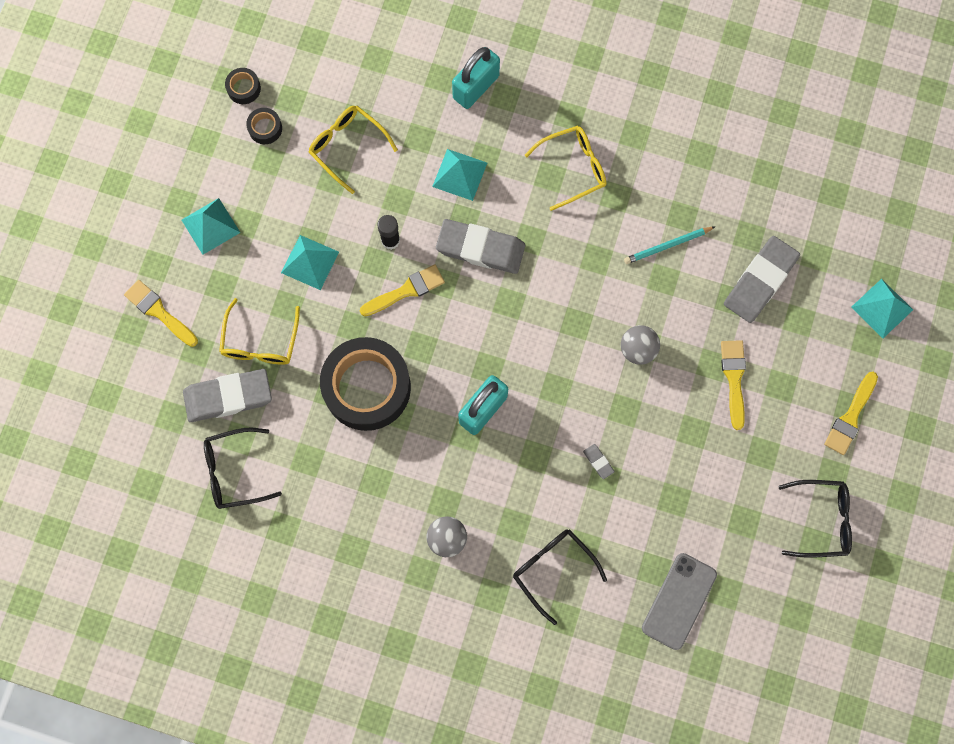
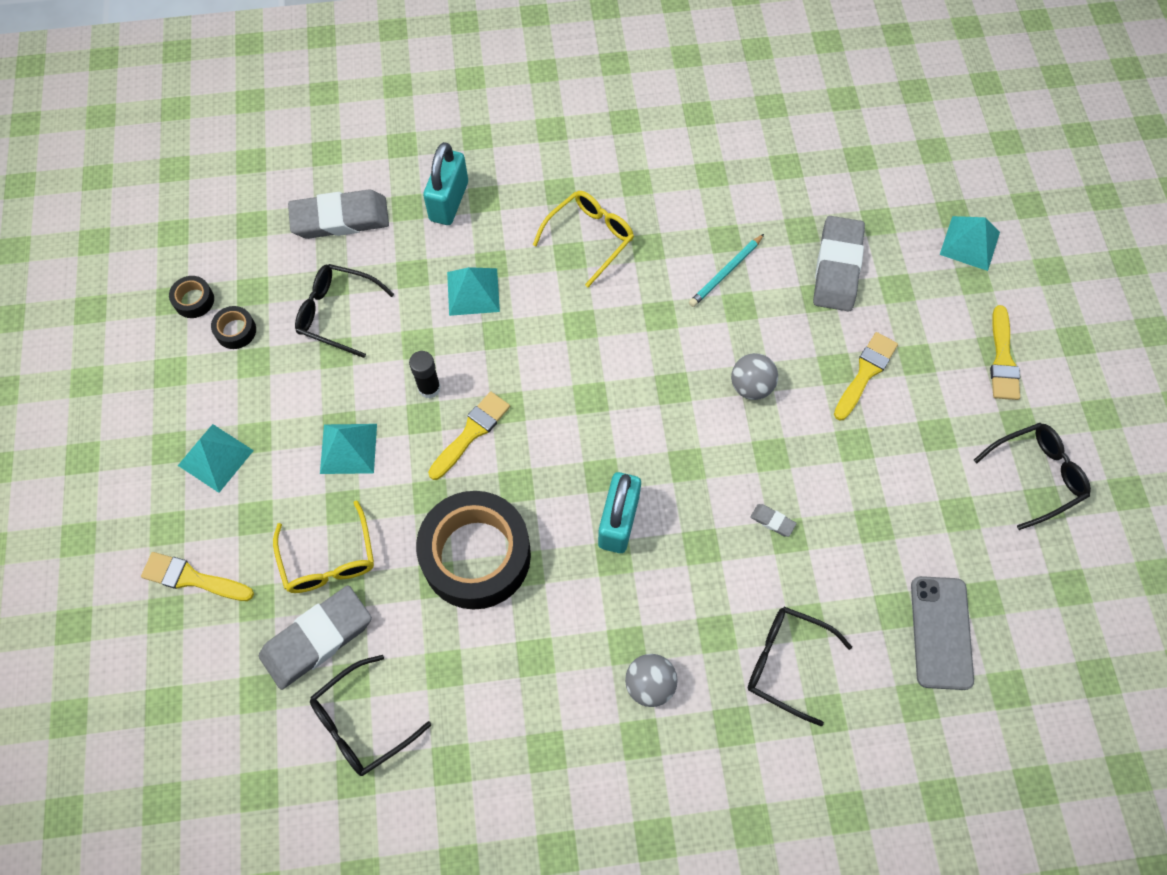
camera: 25 degrees left, 10 degrees down
yellow glasses [309,106,398,194] -> black glasses [295,264,394,358]
grey eraser [436,219,525,274] -> grey eraser moved to [288,190,389,239]
yellow brush [721,340,746,430] -> yellow brush turned 60 degrees clockwise [834,332,898,421]

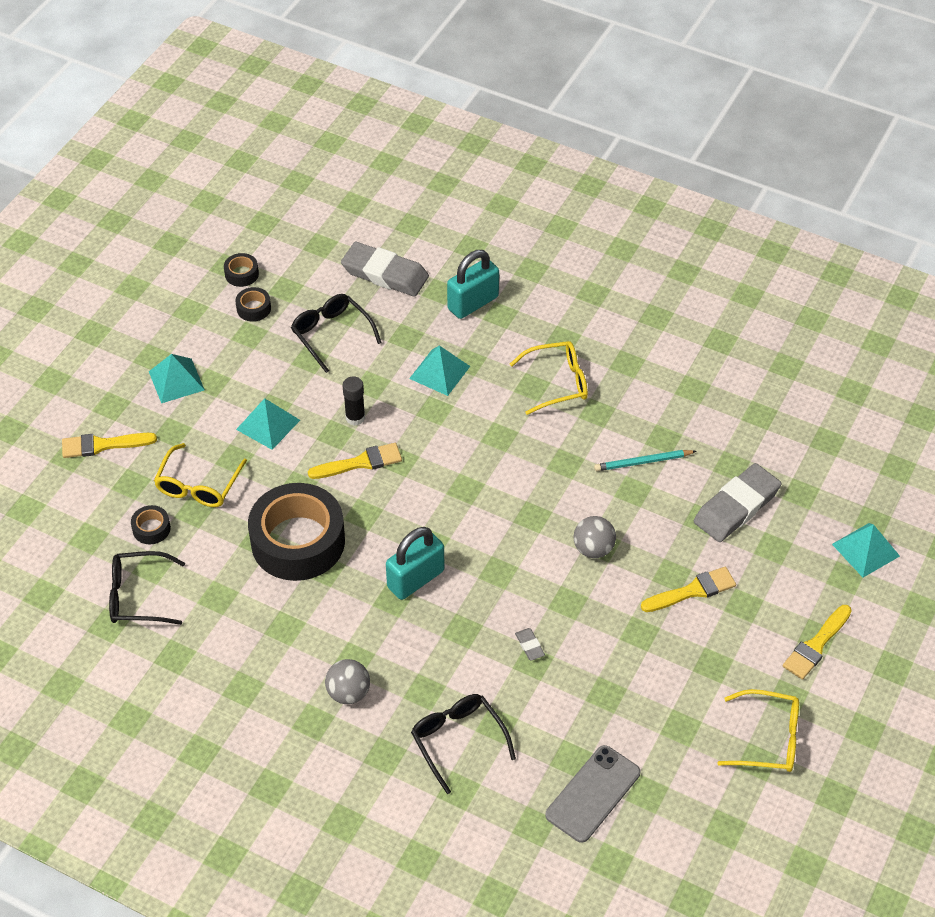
camera: 35 degrees right, 15 degrees down
yellow brush [141,552,254,601] -> yellow brush turned 60 degrees counterclockwise [62,433,157,458]
grey eraser [259,585,372,690] -> black tape [131,505,171,544]
black glasses [974,423,1091,530] -> yellow glasses [717,689,799,772]

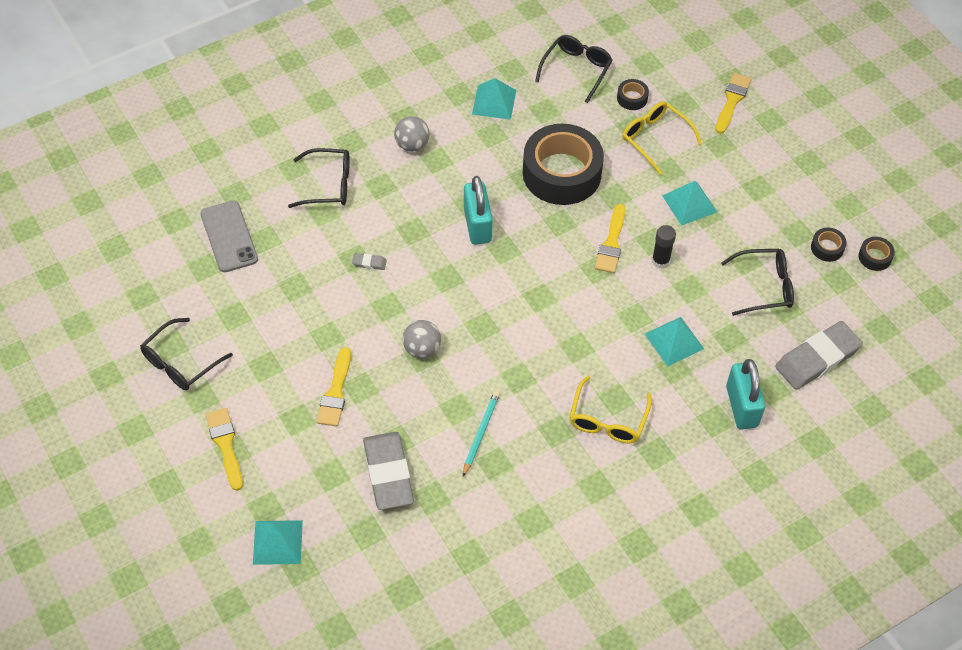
camera: 120 degrees right, 5 degrees up
turquoise pyramid [149,354,205,403] -> turquoise pyramid moved to [472,78,516,120]
yellow glasses [717,689,799,772] -> black glasses [140,318,233,390]

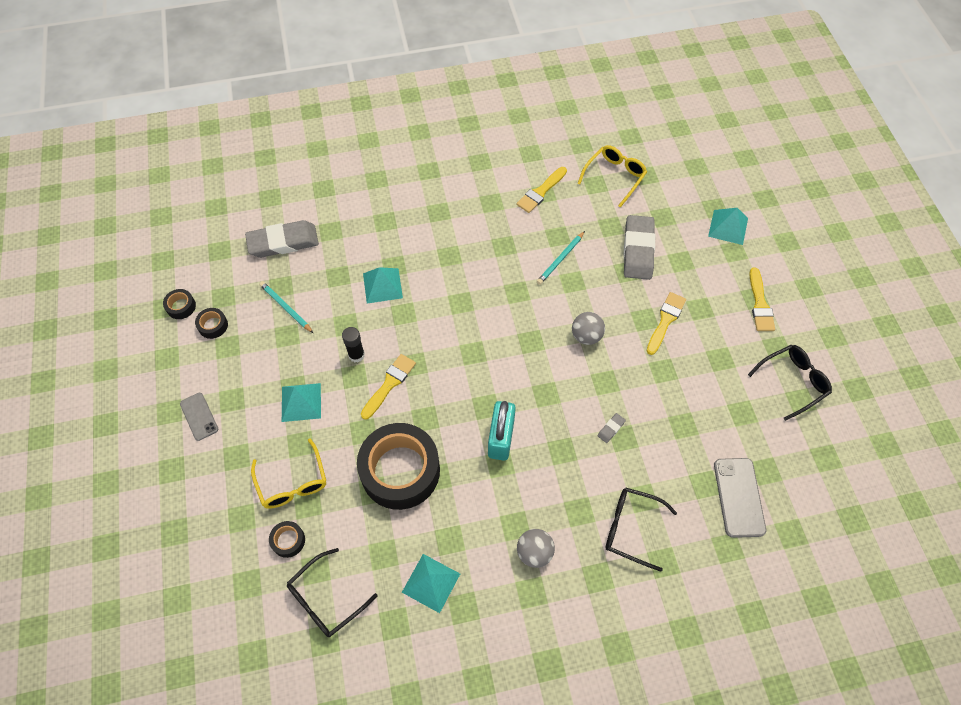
camera: 160 degrees left, 5 degrees up
grey eraser [352,253,387,270] -> grey eraser turned 75 degrees counterclockwise [597,413,626,443]
yellow glasses [570,376,652,443] -> yellow glasses moved to [577,145,647,208]
yellow brush [715,73,752,134] -> yellow brush moved to [516,167,567,213]
black glasses [721,249,794,316] -> turquoise pencil [259,281,313,333]
turquoise padlock [726,359,765,429] -> none
none -> grey phone [180,393,218,441]

